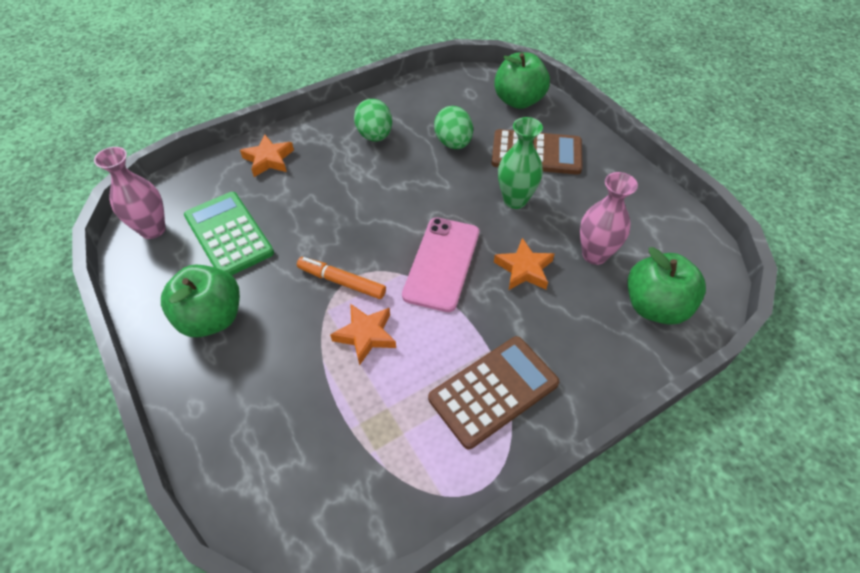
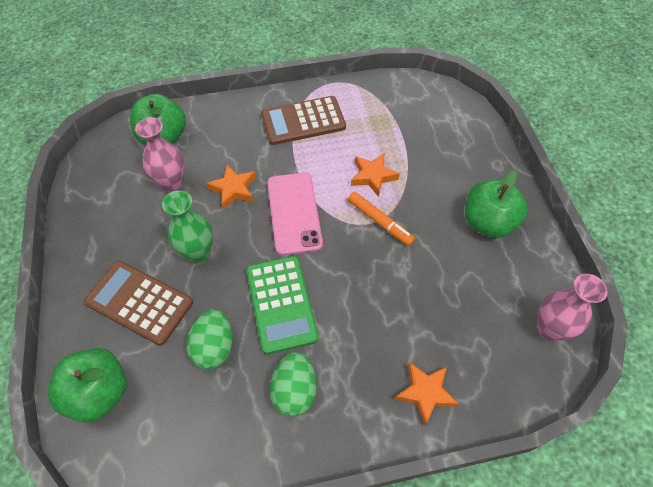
camera: 160 degrees left, 5 degrees up
green calculator [184,192,274,275] -> green calculator moved to [246,256,318,355]
pink phone [402,218,479,312] -> pink phone turned 45 degrees counterclockwise [267,173,323,256]

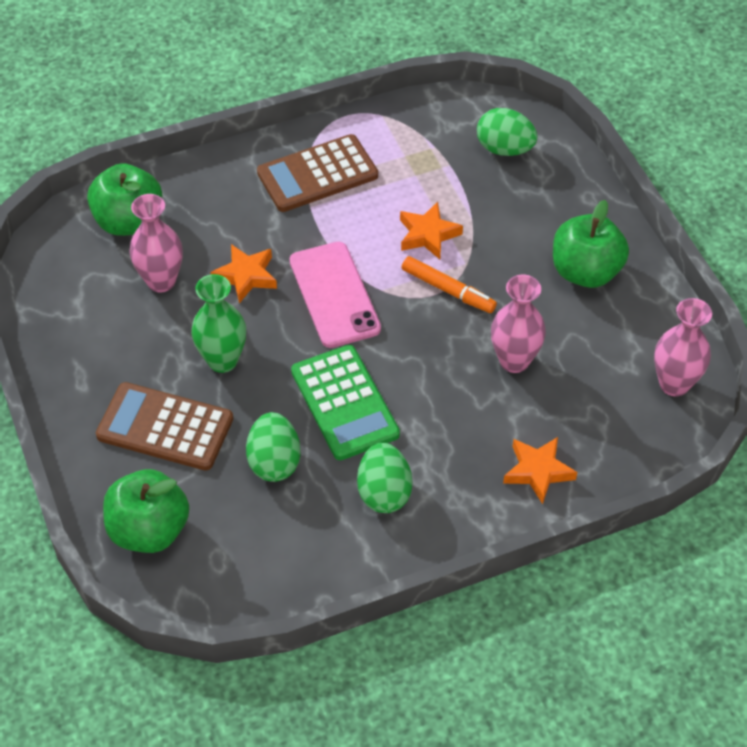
camera: 10 degrees left, 5 degrees down
none -> green egg [477,108,538,156]
none -> pink vase [491,275,546,373]

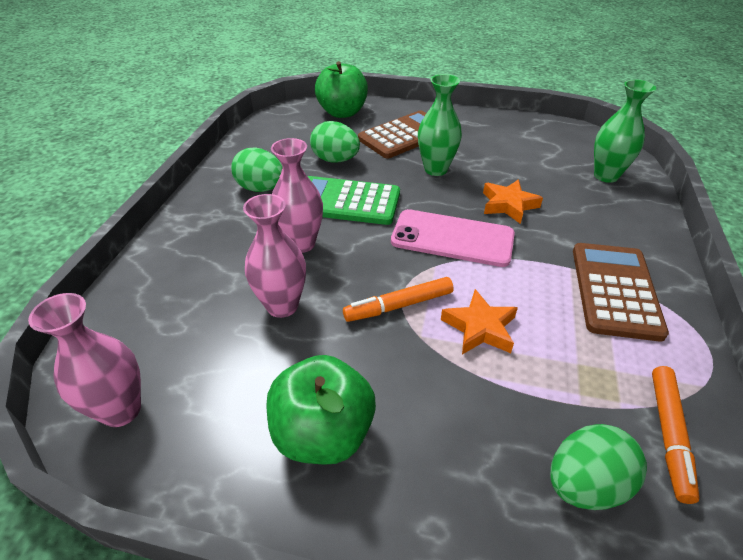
camera: 125 degrees right, 10 degrees down
green apple [87,163,163,236] -> green vase [594,80,656,183]
pink vase [129,194,183,292] -> pink vase moved to [271,138,323,253]
orange star [503,437,577,504] -> none
none -> orange marker [652,366,700,504]

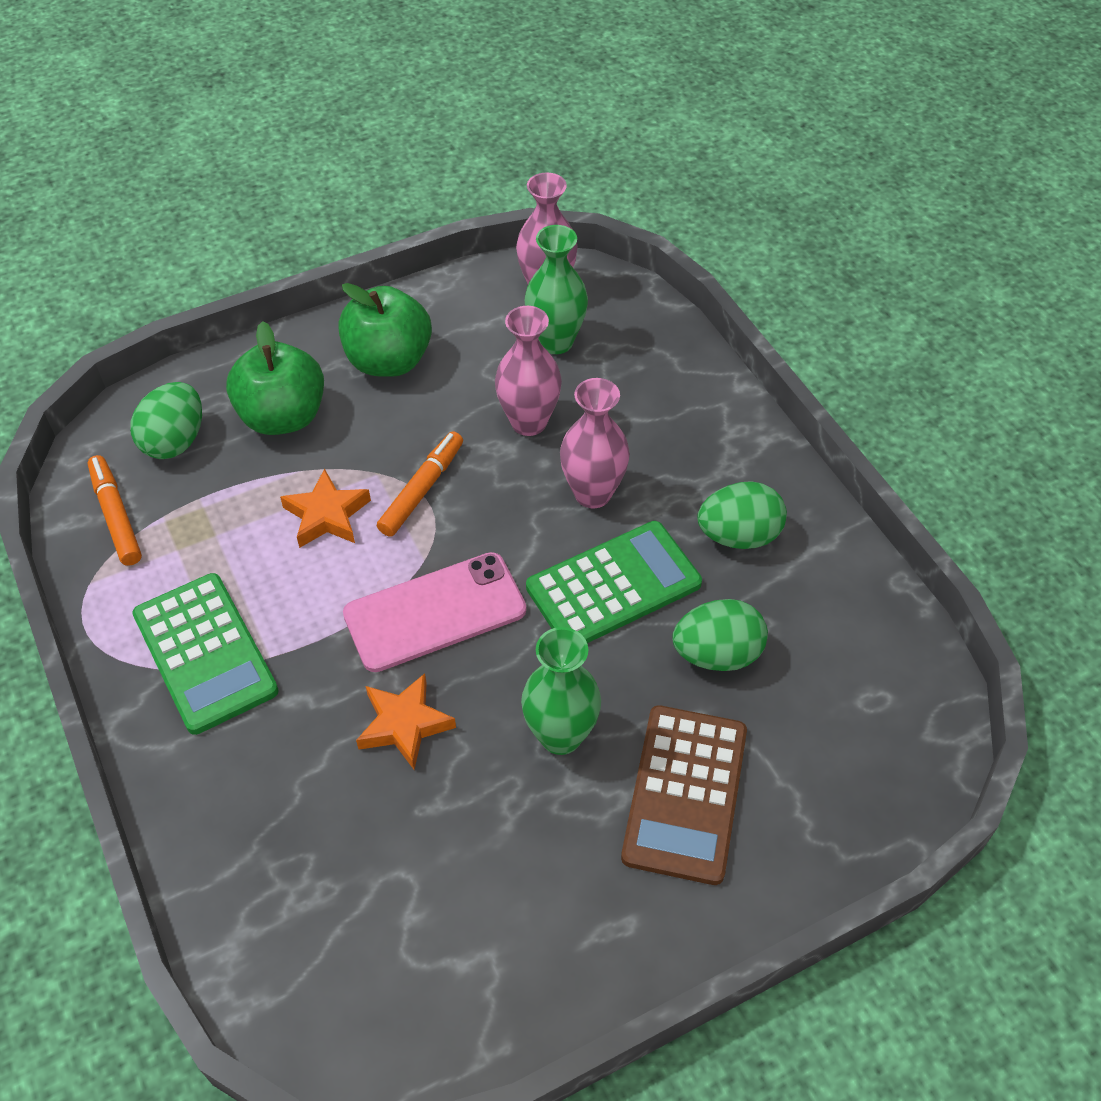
camera: 140 degrees right, 10 degrees up
green apple [315,61,368,118] -> green apple moved to [226,321,324,435]
brown calculator [573,243,669,342] -> green calculator [132,573,279,735]
green vase [594,80,656,183] -> green vase moved to [524,225,588,354]

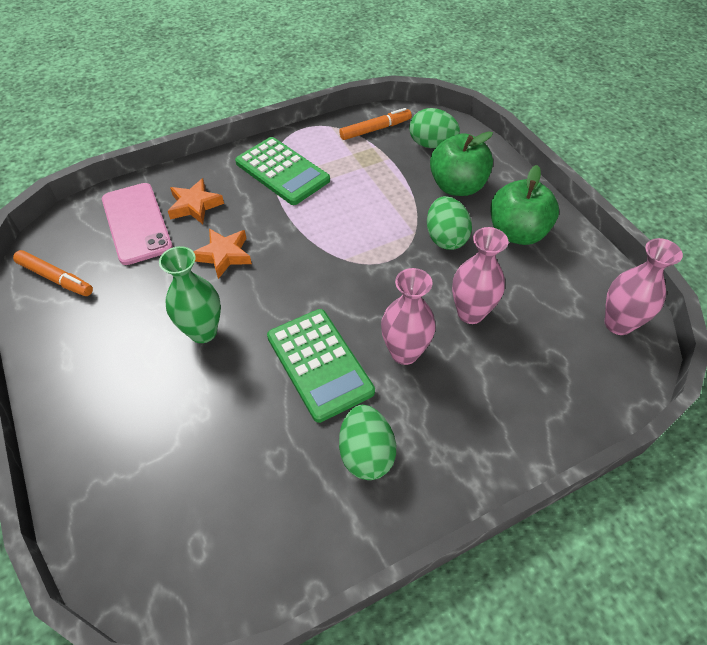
camera: 90 degrees right, 0 degrees up
green calculator [132,573,279,735] -> green calculator turned 105 degrees counterclockwise [235,137,330,205]
orange star [280,468,371,548] -> orange star moved to [168,178,224,224]
pink phone [343,552,526,672] -> pink phone moved to [102,183,173,265]
orange marker [377,431,463,537] -> orange marker moved to [13,250,93,296]
green vase [524,225,588,354] -> none
brown calculator [621,705,747,885] -> none
green egg [672,599,768,671] -> green egg moved to [427,196,472,250]

